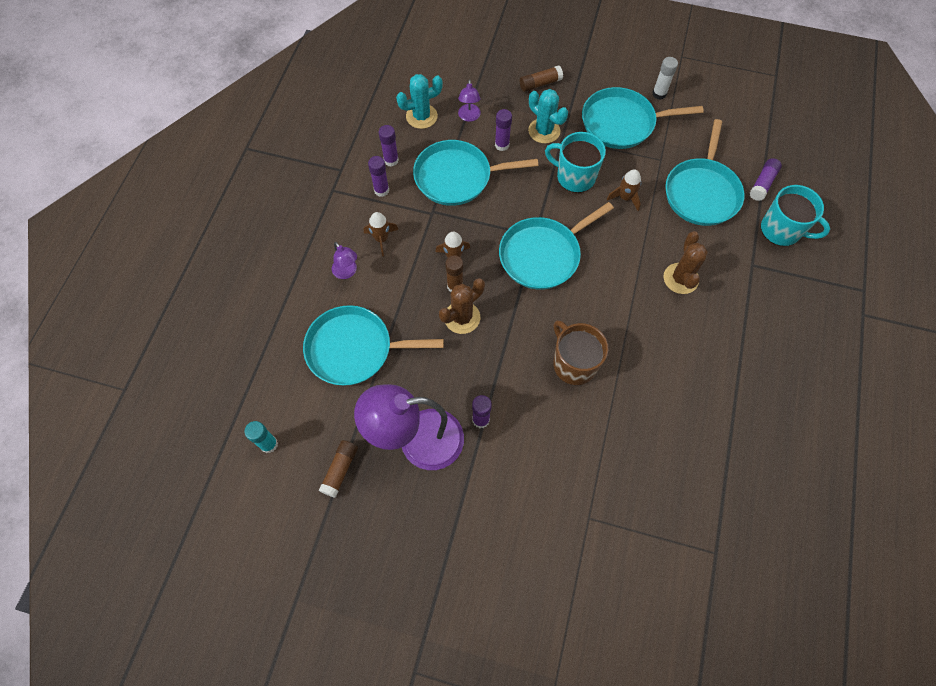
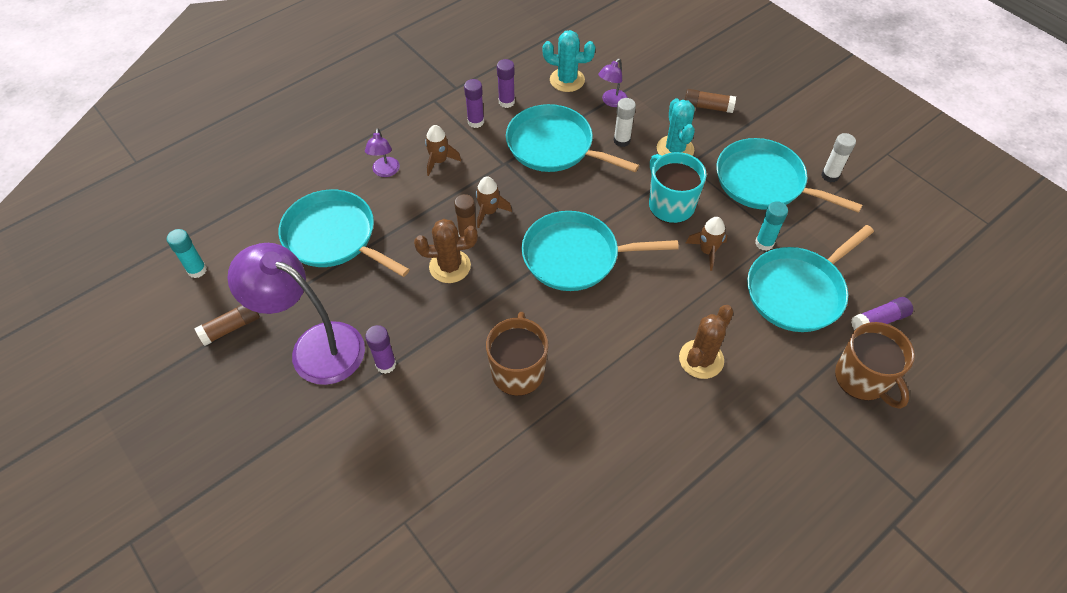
camera: 35 degrees right, 10 degrees down
purple glue stick [495,109,512,151] -> white glue stick [614,98,636,147]
turquoise mug [761,185,830,246] -> brown mug [835,322,915,409]
none -> turquoise glue stick [755,201,788,251]

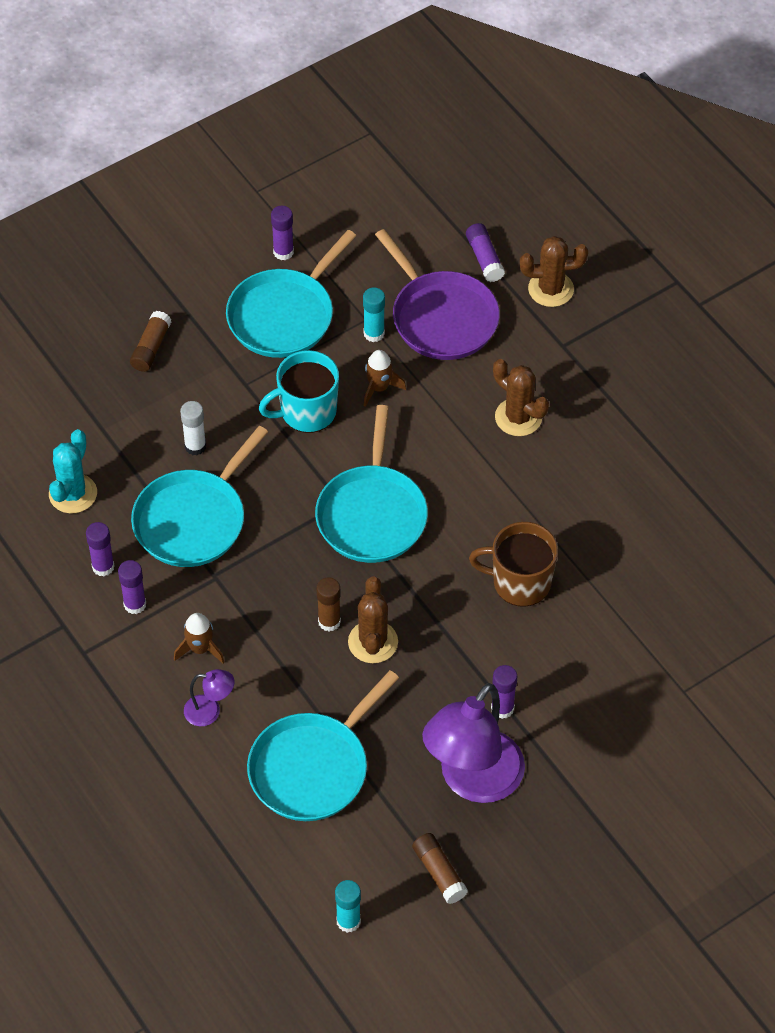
camera: 85 degrees left, 0 degrees up
brown rocket [476,176,512,228] -> none
purple lamp [598,58,628,107] -> none
turquoise cactus [657,98,695,156] -> none
turquoise pan [747,225,874,332] -> purple pan [375,229,500,360]
white glue stick [821,133,856,182] -> purple glue stick [271,206,294,260]
brown mug [835,322,915,409] -> brown cactus [520,236,588,307]

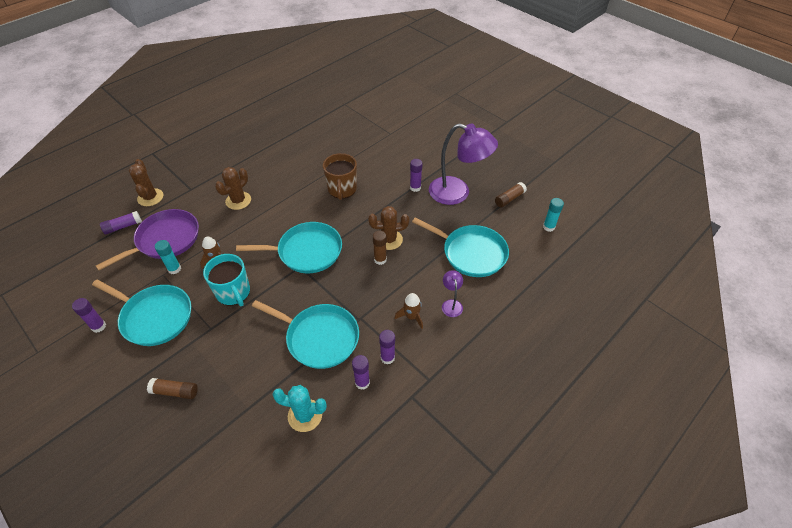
camera: 100 degrees left, 5 degrees down
white glue stick [180,401,206,455] -> none

